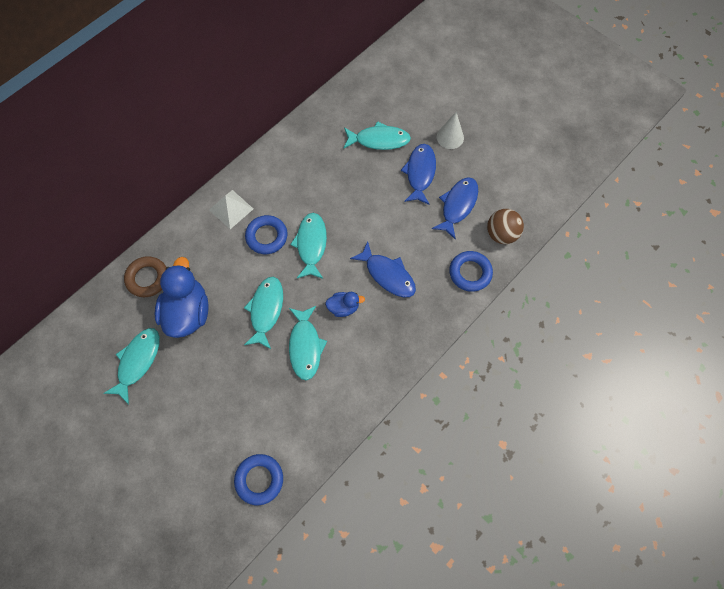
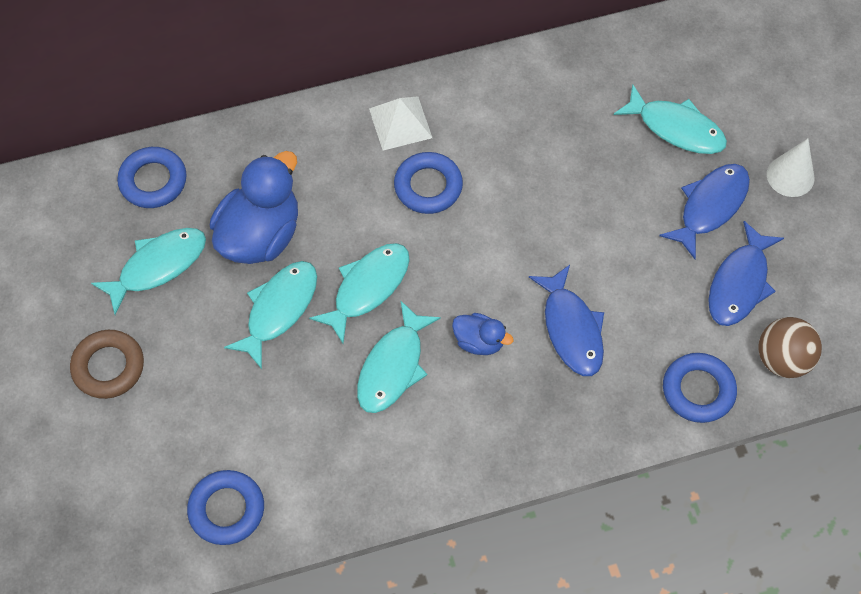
camera: 30 degrees right, 5 degrees down
brown ring [124,256,166,297] -> brown ring moved to [70,330,144,399]
turquoise fish [290,213,327,279] -> turquoise fish moved to [224,261,317,369]
blue fish [432,177,478,239] -> blue fish turned 150 degrees clockwise [708,221,784,326]
none -> blue ring [117,147,187,208]

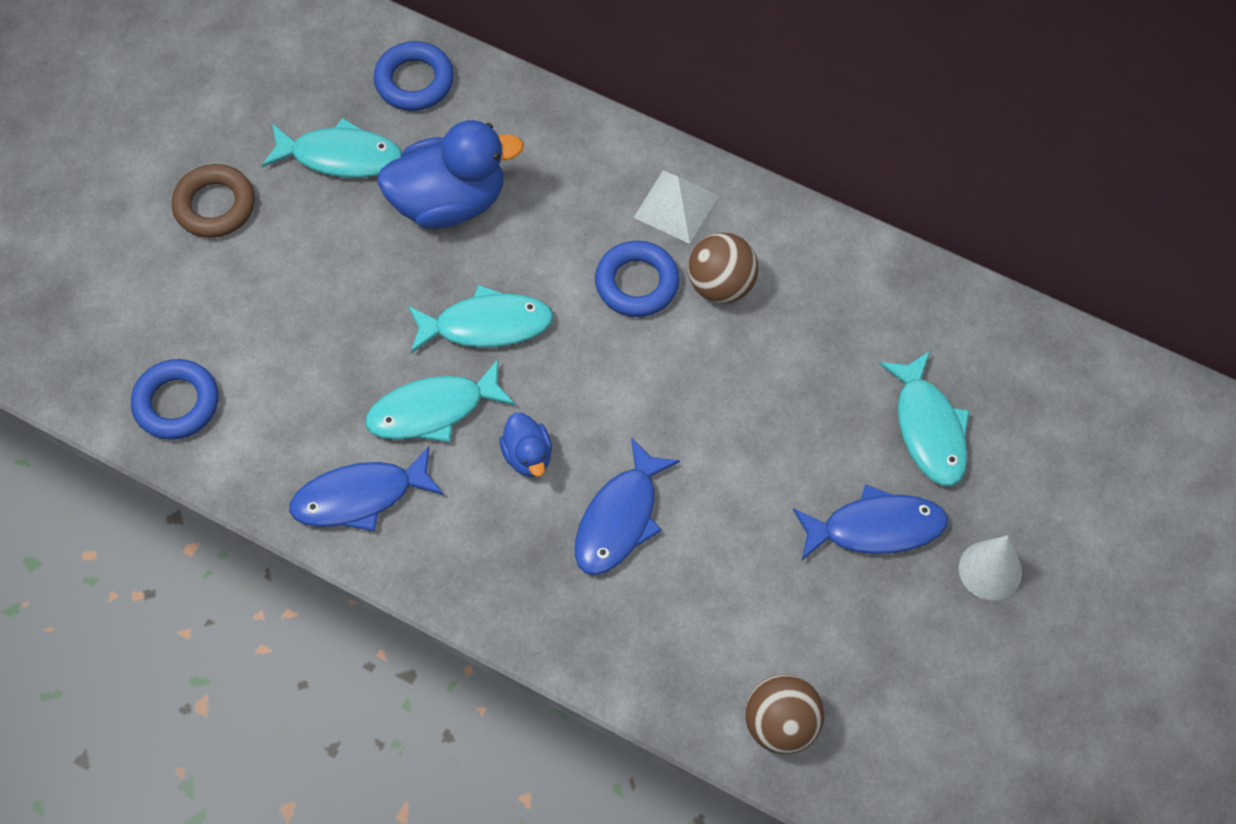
camera: 45 degrees right, 0 degrees up
turquoise fish [224,261,317,369] -> none
blue ring [663,353,737,423] -> none
blue fish [708,221,784,326] -> blue fish moved to [289,446,444,532]
none -> brown ball [688,233,758,303]

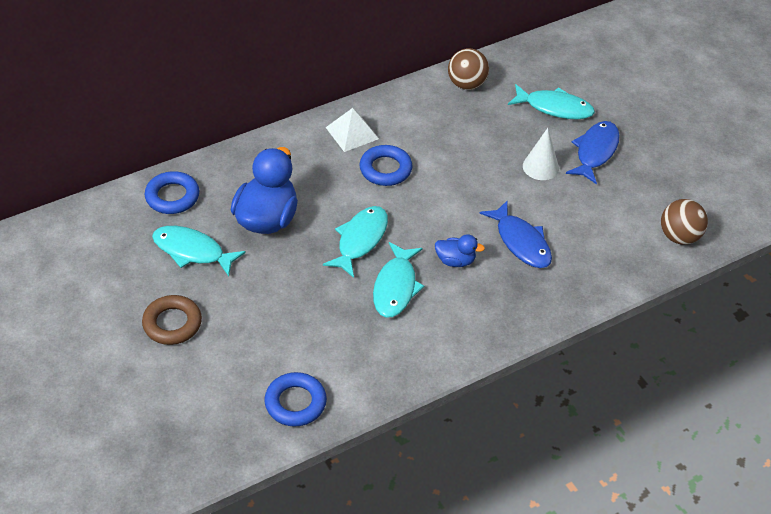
camera: 60 degrees left, 15 degrees down
turquoise fish [262,118,402,178] -> turquoise fish turned 105 degrees counterclockwise [152,226,246,276]
blue fish [289,446,444,532] -> none
brown ball [688,233,758,303] -> brown ball moved to [448,48,489,90]
white cone [959,535,1022,600] -> white cone moved to [523,128,559,180]

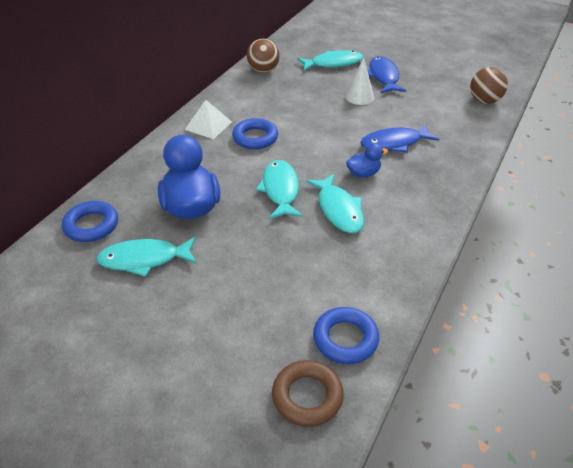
camera: 30 degrees left, 5 degrees down
brown ring [142,295,202,345] -> brown ring moved to [272,360,344,427]
blue fish [480,200,552,268] -> blue fish turned 135 degrees clockwise [361,124,439,153]

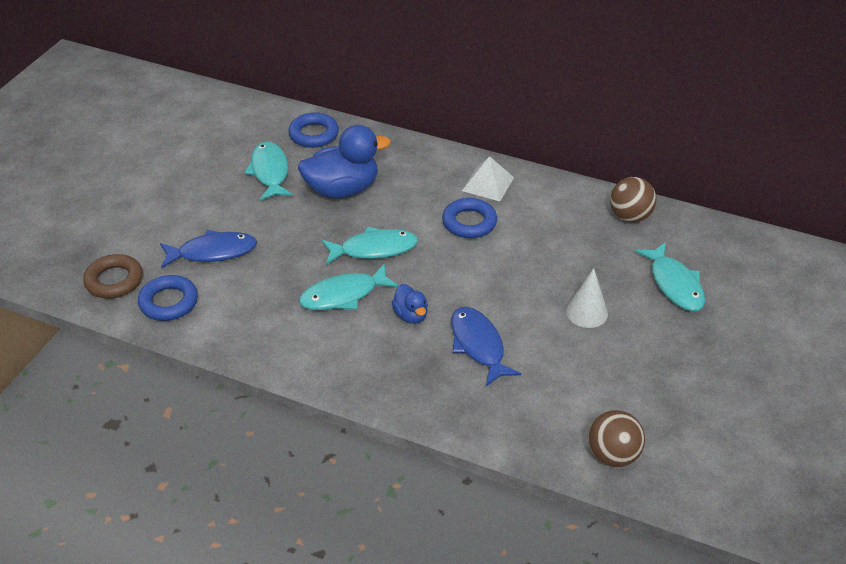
camera: 85 degrees right, 0 degrees up
blue fish [368,56,406,93] -> blue fish moved to [160,230,257,268]

